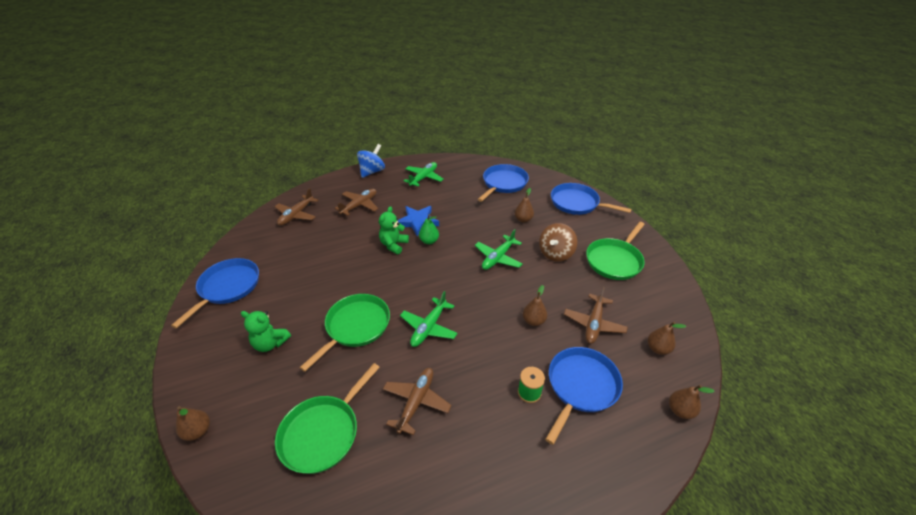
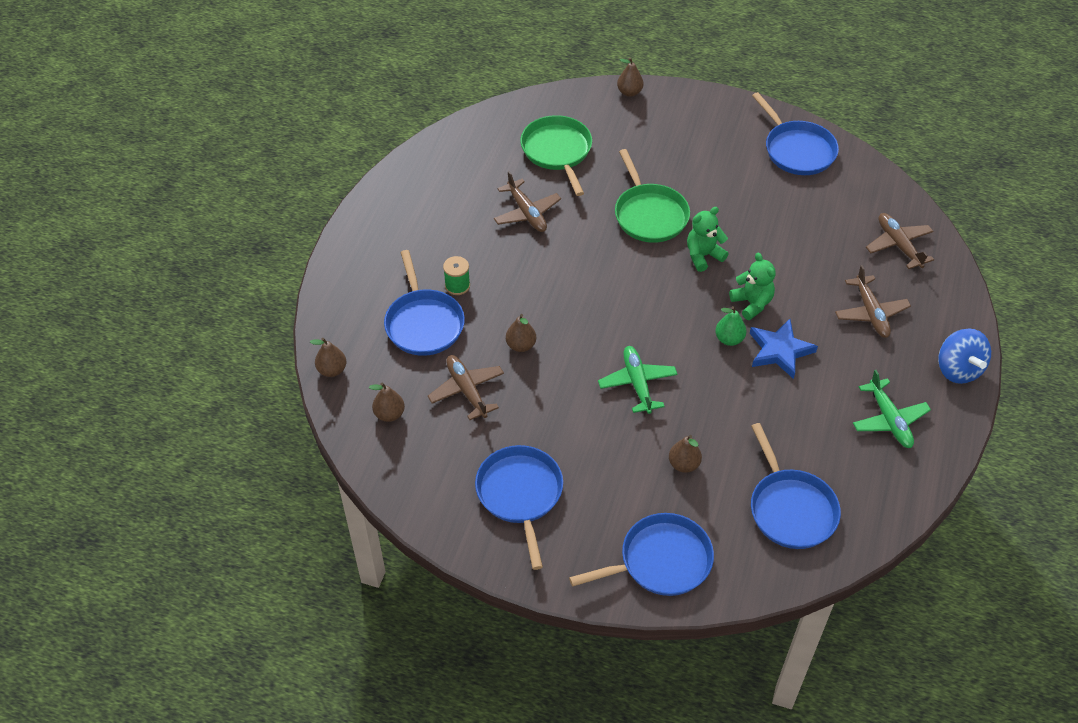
camera: 130 degrees right, 10 degrees up
green teddy bear [241,311,291,352] -> green teddy bear moved to [687,207,729,272]
green plane [400,291,458,347] -> none
brown spinning top [539,223,577,262] -> none
green pan [586,222,645,280] -> blue pan [475,445,563,570]

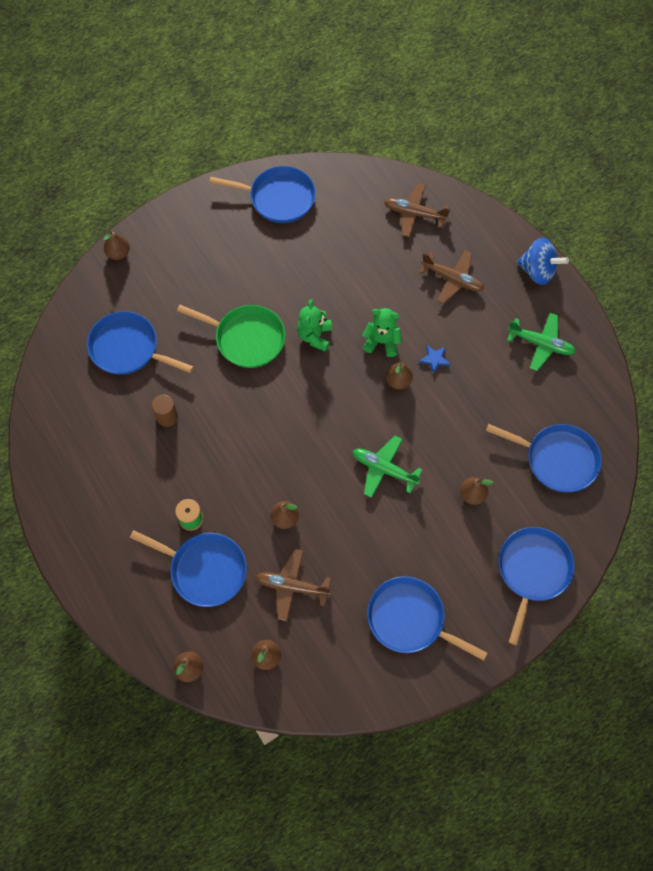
camera: 50 degrees left, 15 degrees up
brown plane [494,171,561,232] -> brown cylinder [152,395,178,427]
green pan [520,115,592,196] -> blue pan [87,311,194,375]
green pear [715,306,747,346] -> brown pear [386,362,413,390]
blue star [750,319,818,379] -> blue star [419,345,450,374], size x0.53

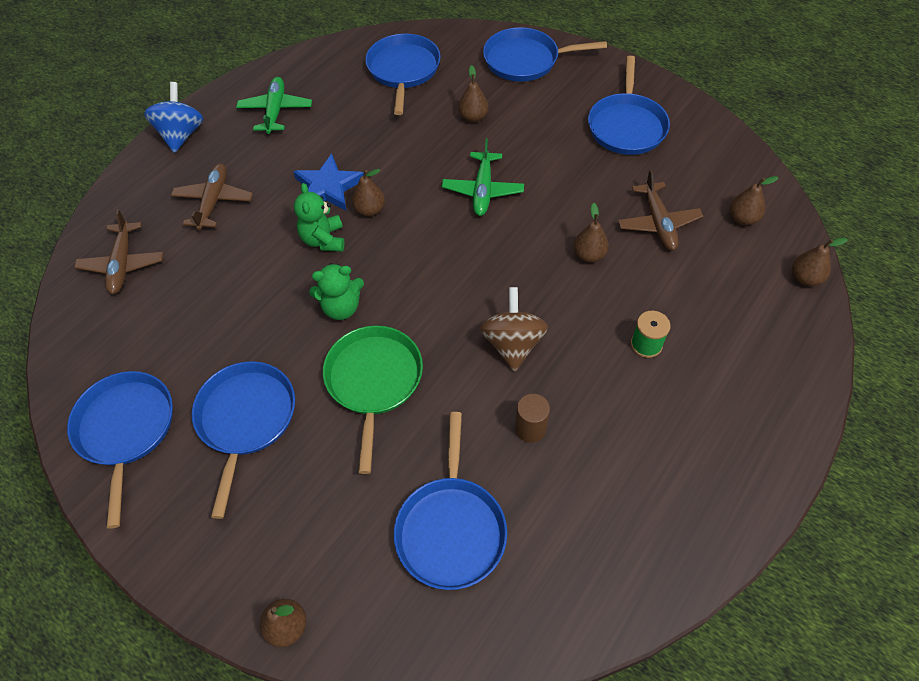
camera: 110 degrees left, 10 degrees down
blue pan [130,530,247,607] -> blue pan moved to [192,361,295,519]
blue star [419,345,450,374] -> blue star [293,154,364,211], size x1.89
none -> brown spinning top [480,287,548,372]

